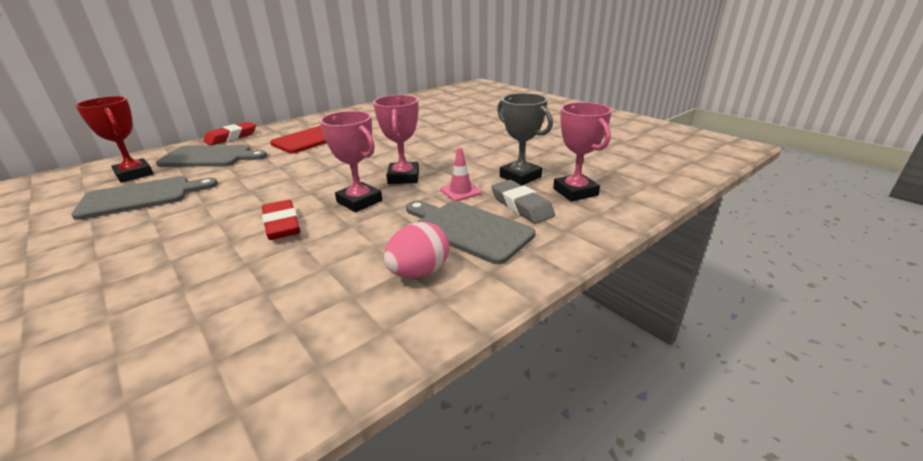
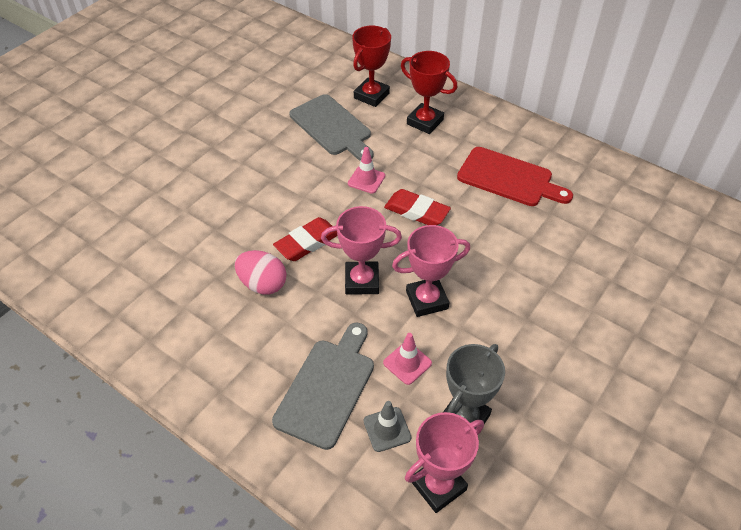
camera: 75 degrees right, 20 degrees up
grey cutting board [156,145,267,167] -> red trophy [401,51,457,134]
red eraser [203,122,256,145] -> red eraser moved to [384,189,451,225]
pink trophy [320,111,382,212] -> pink trophy turned 60 degrees clockwise [321,206,402,295]
pink egg [383,222,449,278] -> pink egg moved to [235,250,286,295]
grey eraser [491,180,555,224] -> grey traffic cone [364,401,412,452]
none -> pink traffic cone [348,147,385,194]

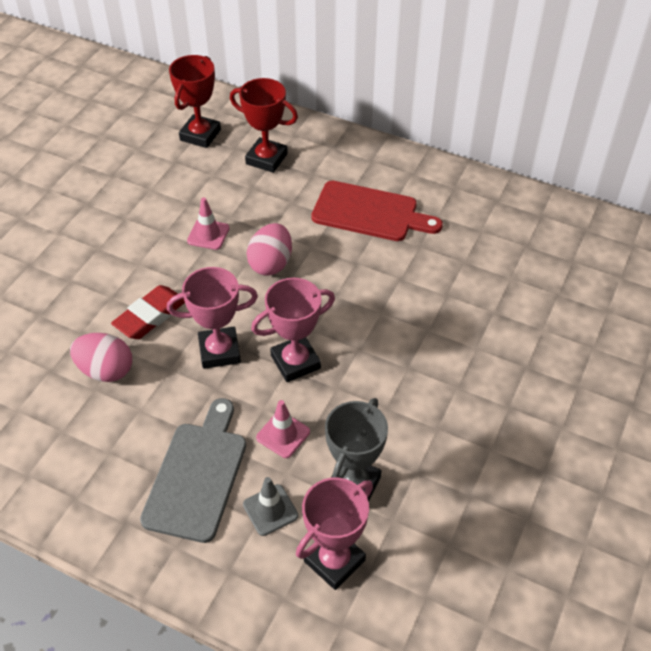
camera: 10 degrees left, 0 degrees up
grey cutting board [289,94,373,161] -> none
red eraser [384,189,451,225] -> pink egg [247,223,292,276]

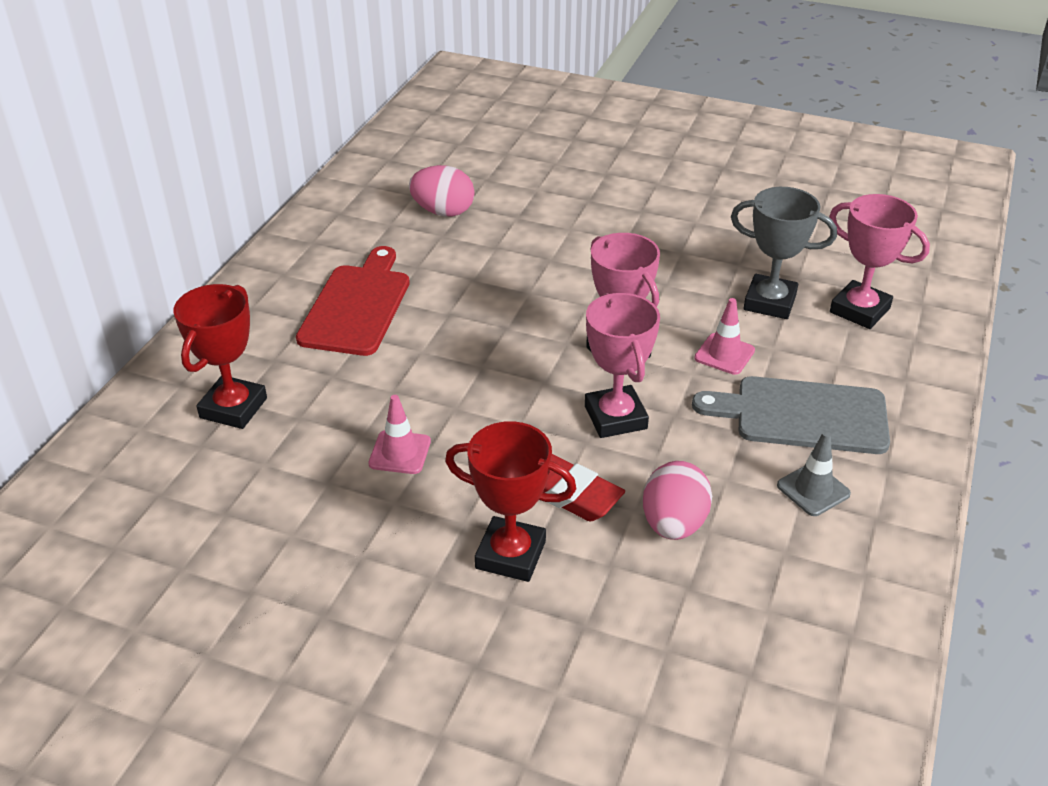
camera: 95 degrees left, 10 degrees down
red trophy [169,55,221,148] -> red trophy moved to [445,421,576,582]
grey traffic cone [243,477,298,536] -> grey traffic cone moved to [777,431,851,516]
pink egg [247,223,292,276] -> pink egg moved to [409,165,475,217]

